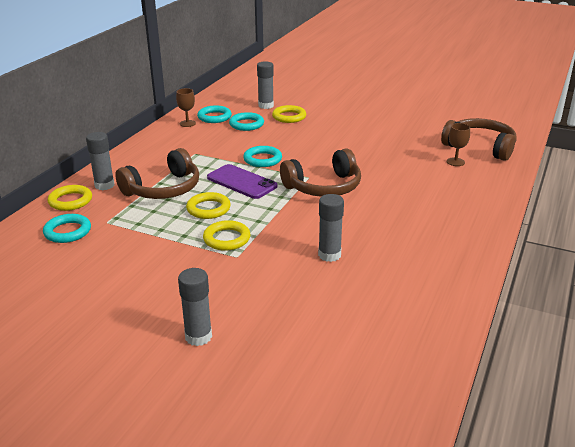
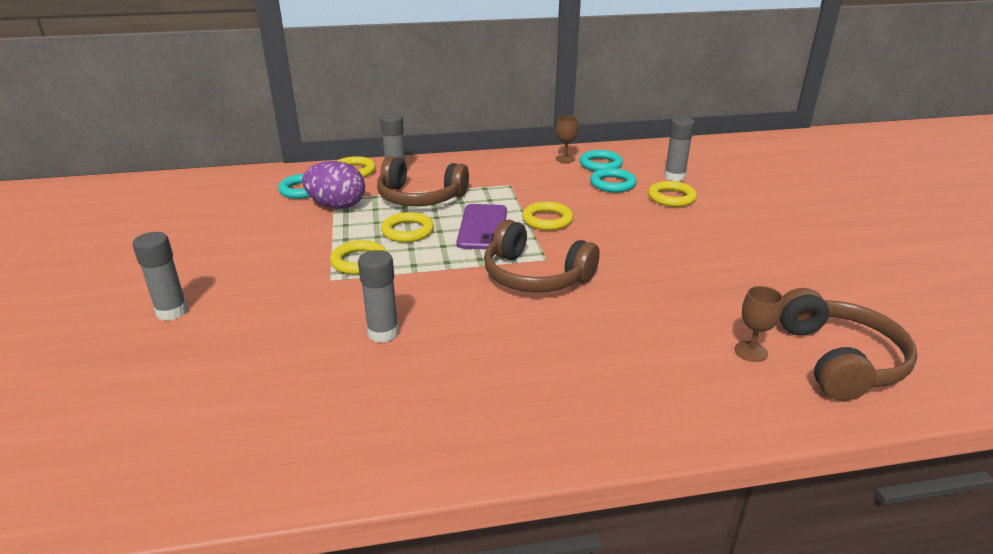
camera: 55 degrees right, 0 degrees up
turquoise ring [243,146,282,167] -> yellow ring [522,202,573,230]
none -> purple egg [302,161,365,209]

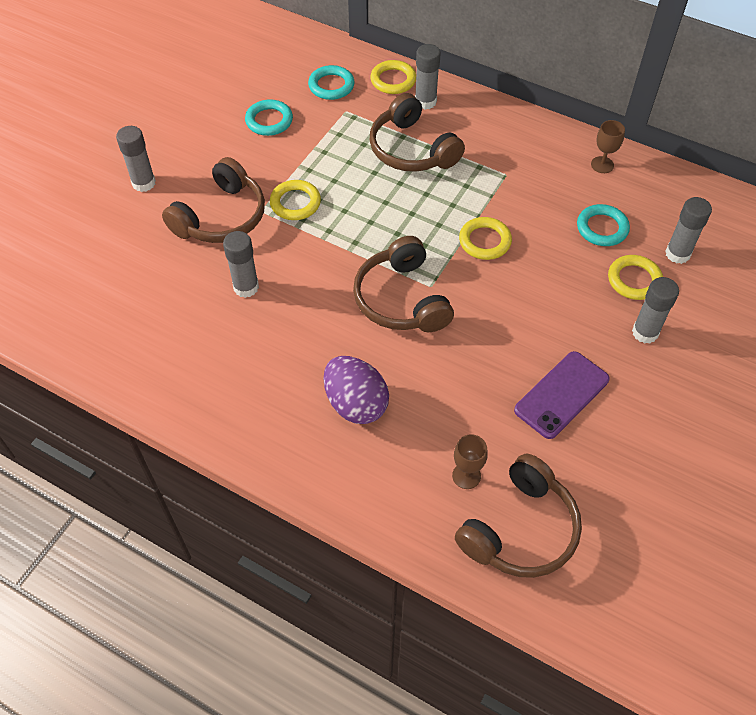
camera: 40 degrees right, 25 degrees up
purple egg [302,161,365,209] -> purple egg moved to [324,356,389,424]
yellow ring [381,212,434,242] -> none
purple phone [456,204,507,249] -> purple phone moved to [514,351,610,439]
turquoise ring [580,150,623,171] -> turquoise ring moved to [245,99,293,136]
none -> brown headphones [162,157,265,243]
none -> grey glue stick [632,277,679,344]

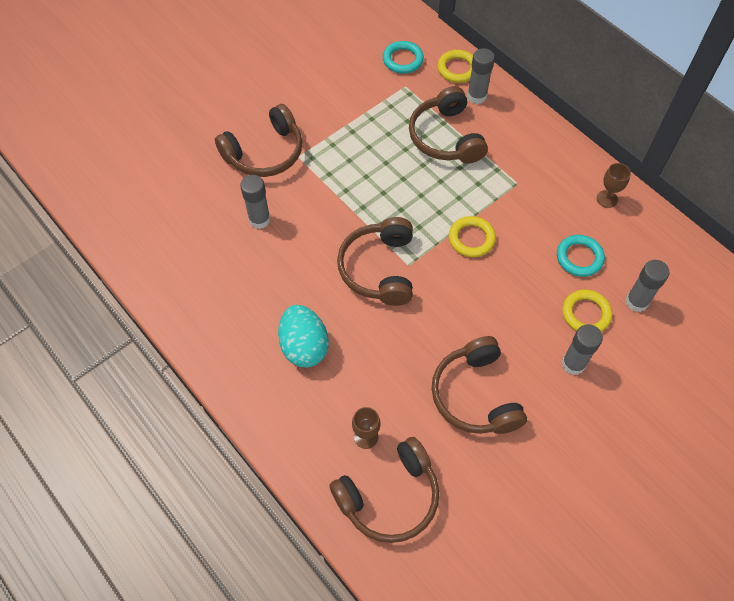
camera: 20 degrees right, 5 degrees up
grey glue stick [116,126,156,192] -> none
turquoise ring [245,99,293,136] -> none
yellow ring [270,180,321,220] -> none
purple egg [324,356,389,424] -> turquoise egg [278,305,329,367]
purple phone [514,351,610,439] -> brown headphones [432,336,527,434]

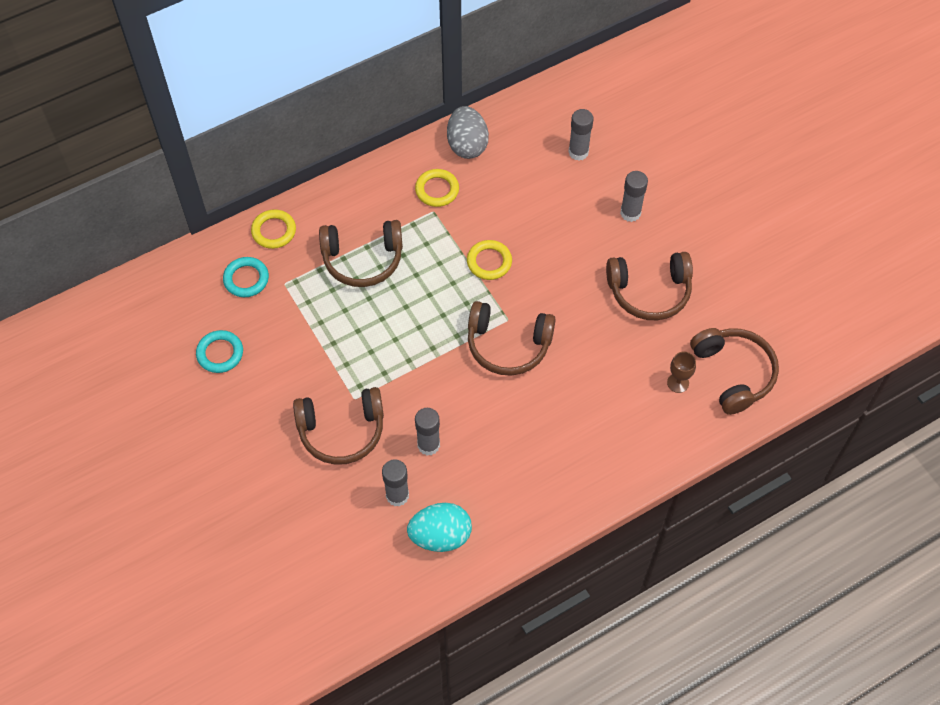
camera: 80 degrees left, 0 degrees up
brown headphones [215,104,302,177] -> brown headphones turned 105 degrees clockwise [293,387,384,465]
turquoise egg [278,305,329,367] -> turquoise egg moved to [407,503,472,552]
grey glue stick [467,48,495,104] -> grey glue stick moved to [382,459,409,507]
turquoise ring [557,235,605,277] -> turquoise ring moved to [196,330,243,373]
yellow ring [562,289,612,332] -> yellow ring moved to [415,169,459,207]
brown goblet [597,163,631,208] -> grey egg [447,106,489,159]

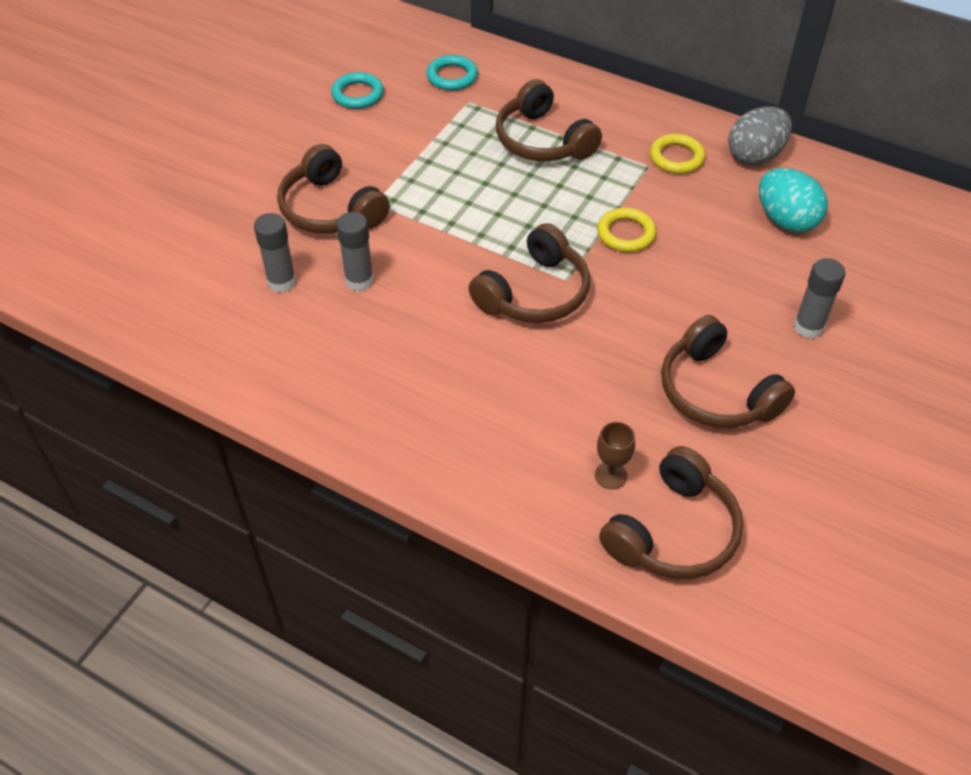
camera: 60 degrees right, 10 degrees down
yellow ring [251,209,296,249] -> none
turquoise egg [407,503,472,552] -> turquoise egg moved to [759,168,828,233]
brown headphones [468,301,556,376] -> brown headphones turned 120 degrees counterclockwise [469,223,590,323]
grey glue stick [568,109,593,161] -> none

